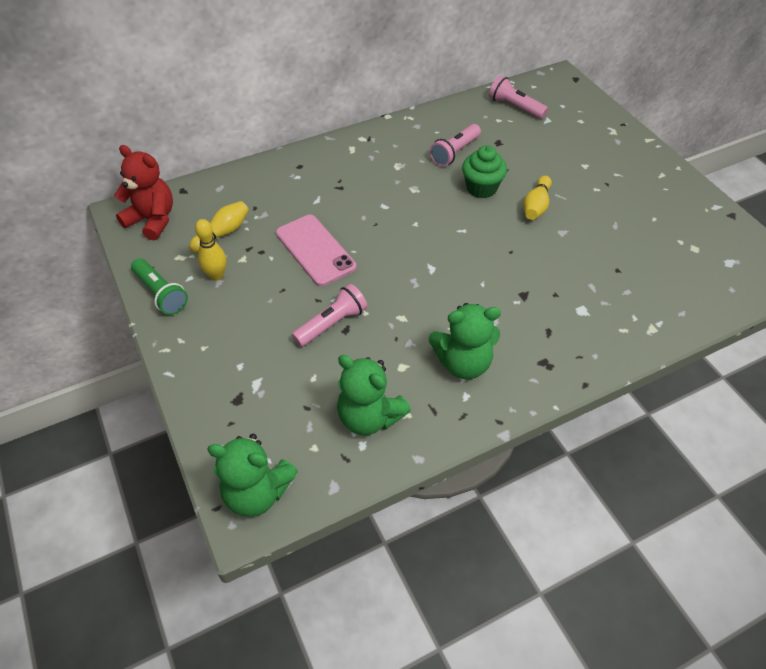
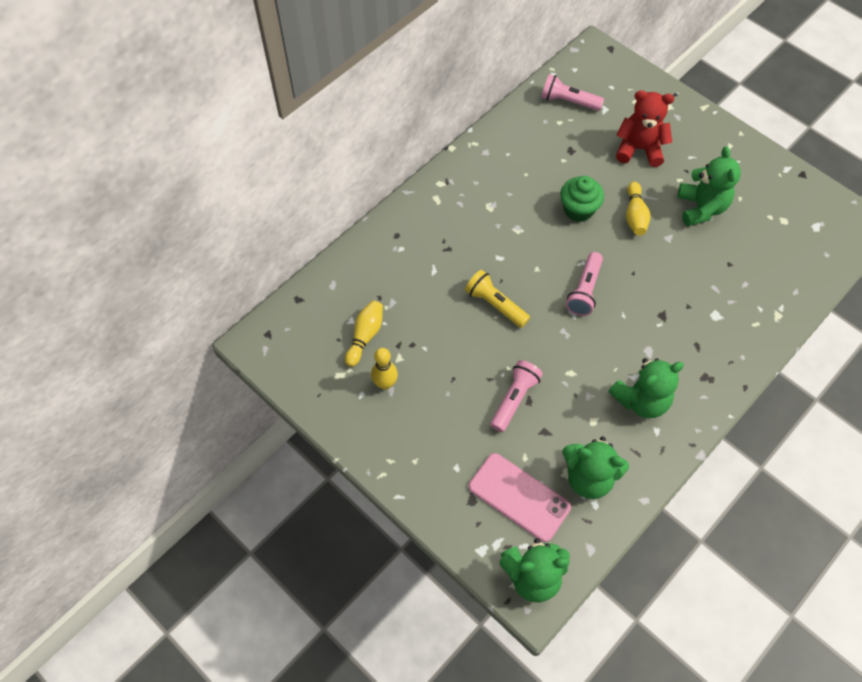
camera: 20 degrees left, 10 degrees up
red teddy bear [114,145,173,240] -> red teddy bear moved to [616,90,674,167]
green flashlight [131,258,188,315] -> none
pink phone [276,215,356,286] -> pink phone moved to [469,453,571,542]
pink flashlight [429,124,481,167] -> pink flashlight moved to [566,252,603,316]
none -> yellow flashlight [465,270,530,328]
none -> green teddy bear [678,146,741,226]

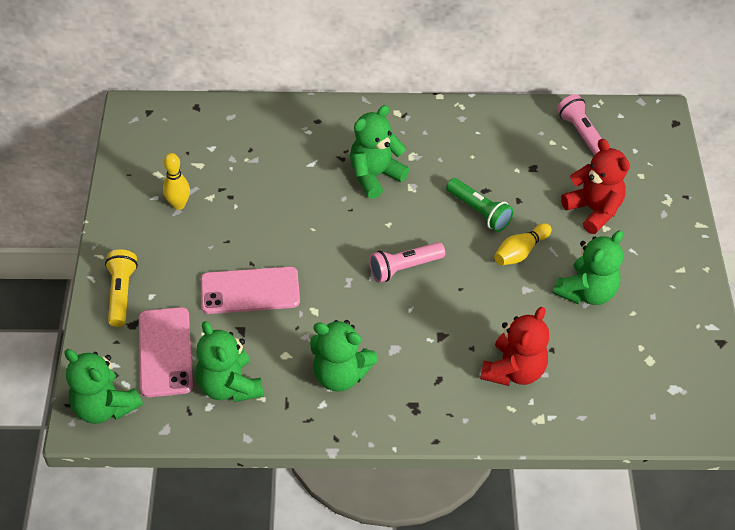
camera: 45 degrees right, 10 degrees down
yellow bowling pin [345,301,383,367] -> none
yellow flashlight [465,270,530,328] -> yellow flashlight moved to [105,249,138,327]
pink flashlight [490,360,543,432] -> pink phone [201,267,300,314]
green cupcake [560,176,604,222] -> green flashlight [446,178,514,232]
none -> green teddy bear [350,105,409,199]
none -> red teddy bear [480,307,549,386]

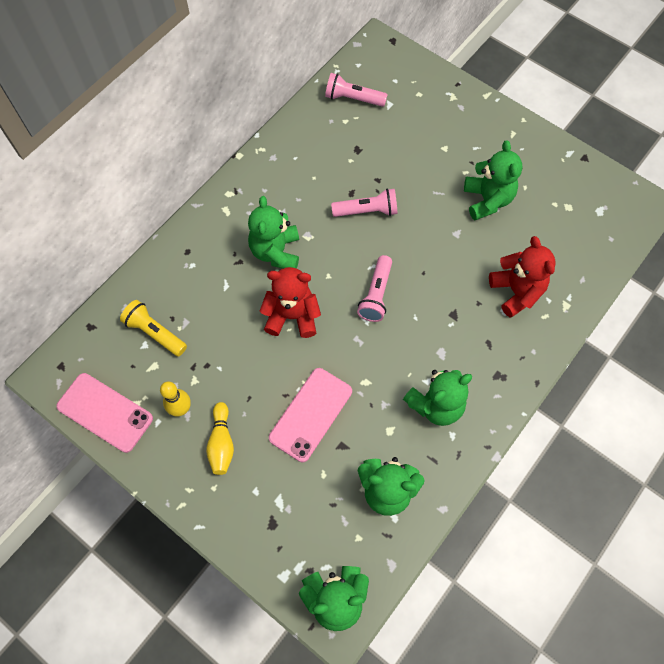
camera: 50 degrees left, 15 degrees up
yellow flashlight [105,249,138,327] -> yellow flashlight moved to [120,300,187,357]
pink phone [139,307,193,397] -> pink phone moved to [56,373,153,453]
green flashlight [446,178,514,232] -> pink flashlight [331,188,397,217]
yellow bowling pin [494,223,552,266] -> yellow bowling pin moved to [206,402,234,475]
red teddy bear [561,139,630,234] -> red teddy bear moved to [260,267,321,338]

